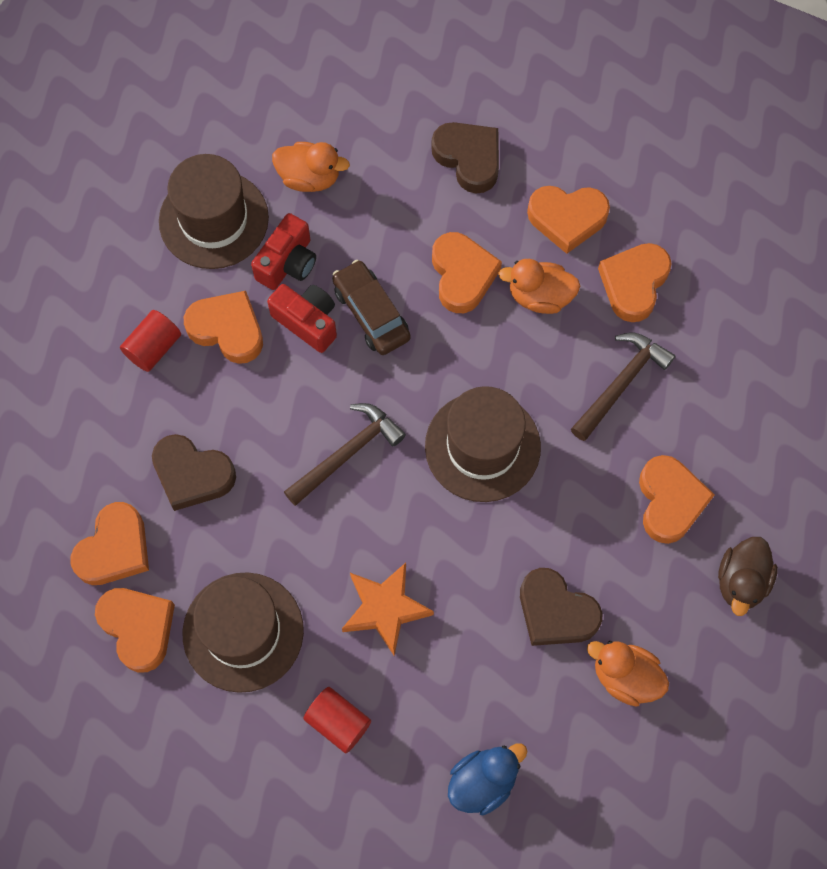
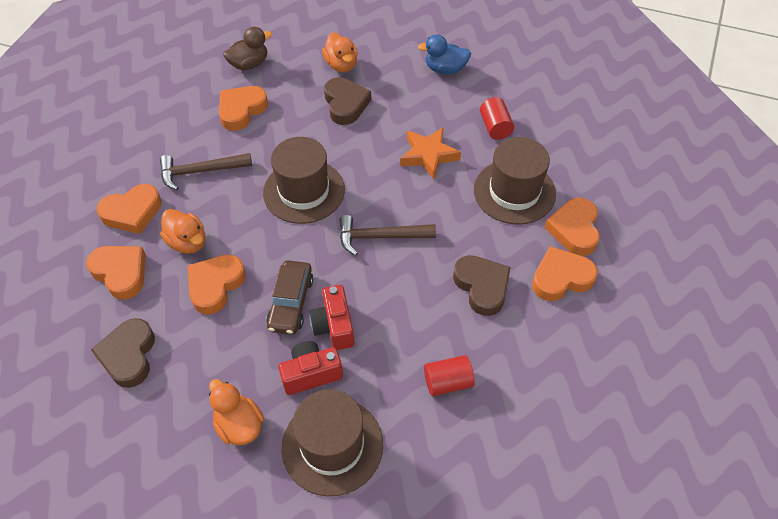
camera: 140 degrees left, 15 degrees down
orange heart [184,291,263,364] -> none

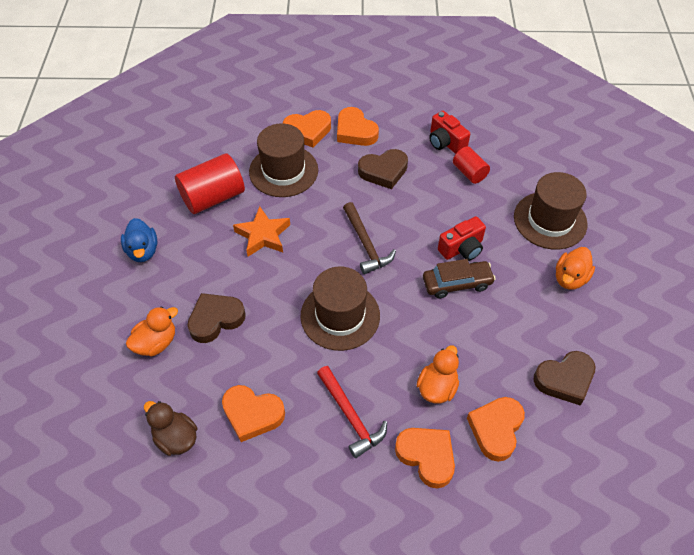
camera: 110 degrees left, 0 degrees up
brown hammer [160,153,252,190] -> red hammer [317,366,387,458]
orange heart [188,255,246,314] -> none
red camera [278,341,343,395] -> red camera moved to [429,111,470,154]
brown heart [453,255,511,316] -> brown heart turned 150 degrees counterclockwise [358,149,408,189]
red cylinder [480,97,514,140] -> red cylinder [175,153,245,214], size x1.76

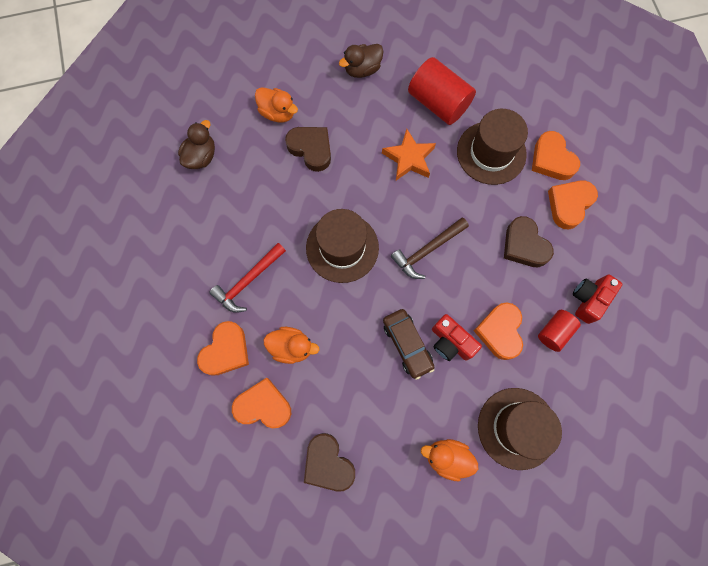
camera: 75 degrees right, 20 degrees up
blue duck [121,218,158,262] -> brown duck [339,44,383,78]
orange heart [222,385,285,442] -> orange heart moved to [474,303,523,360]

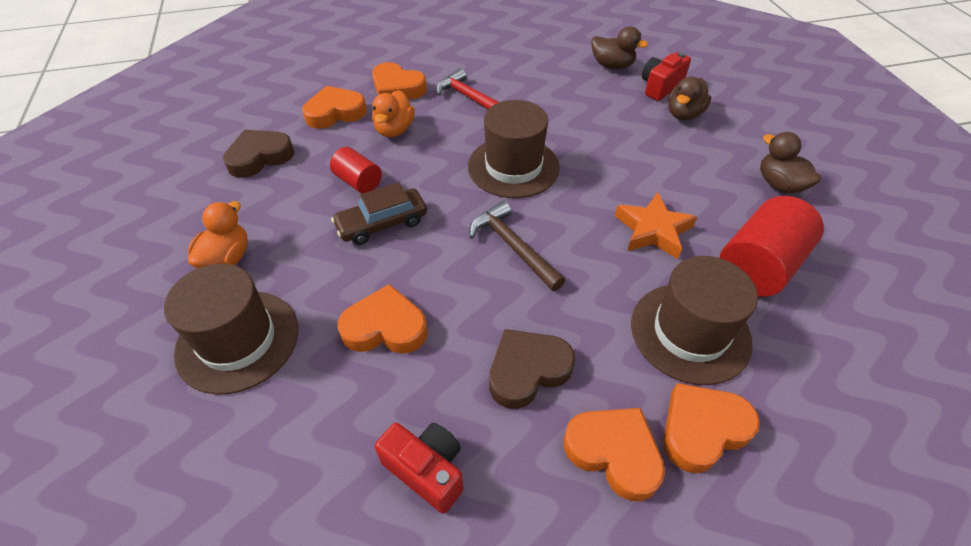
camera: 90 degrees right, 25 degrees down
orange heart [232,378,291,428] -> orange heart turned 120 degrees counterclockwise [302,86,367,129]
orange duck [255,87,298,123] -> brown duck [668,76,712,120]
brown heart [285,127,331,172] -> none
red camera [432,314,482,361] -> red camera moved to [642,52,691,101]
red cylinder [538,310,581,352] -> red cylinder moved to [330,147,382,194]

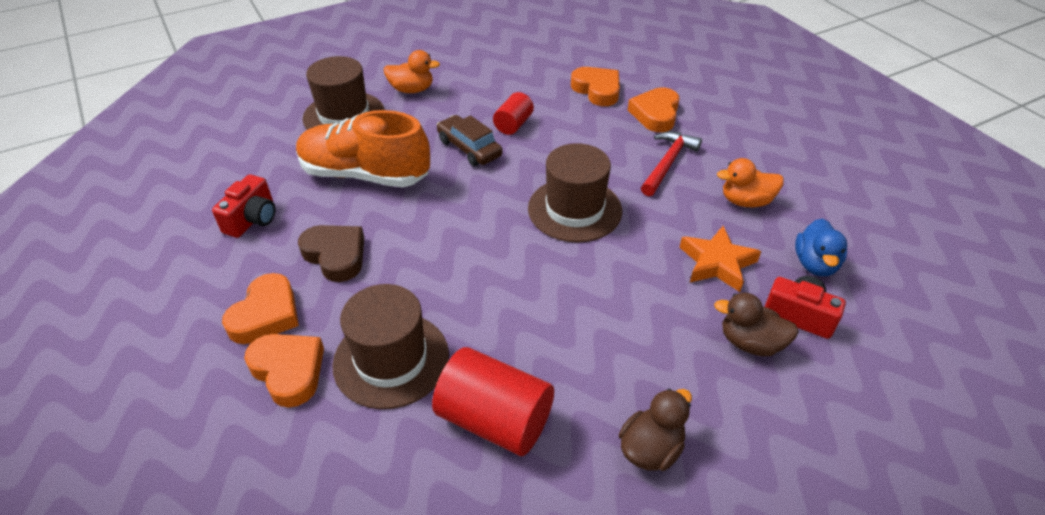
camera: 75 degrees right, 5 degrees down
brown heart [223,130,295,178] -> none
orange heart [338,284,428,354] -> orange shoe [296,110,430,187]
orange duck [372,90,415,137] -> orange duck moved to [717,158,784,207]
brown hammer [469,201,565,291] -> none
brown duck [591,26,648,69] -> blue duck [795,218,847,276]
orange star [615,192,697,259] -> orange star moved to [679,226,761,292]

